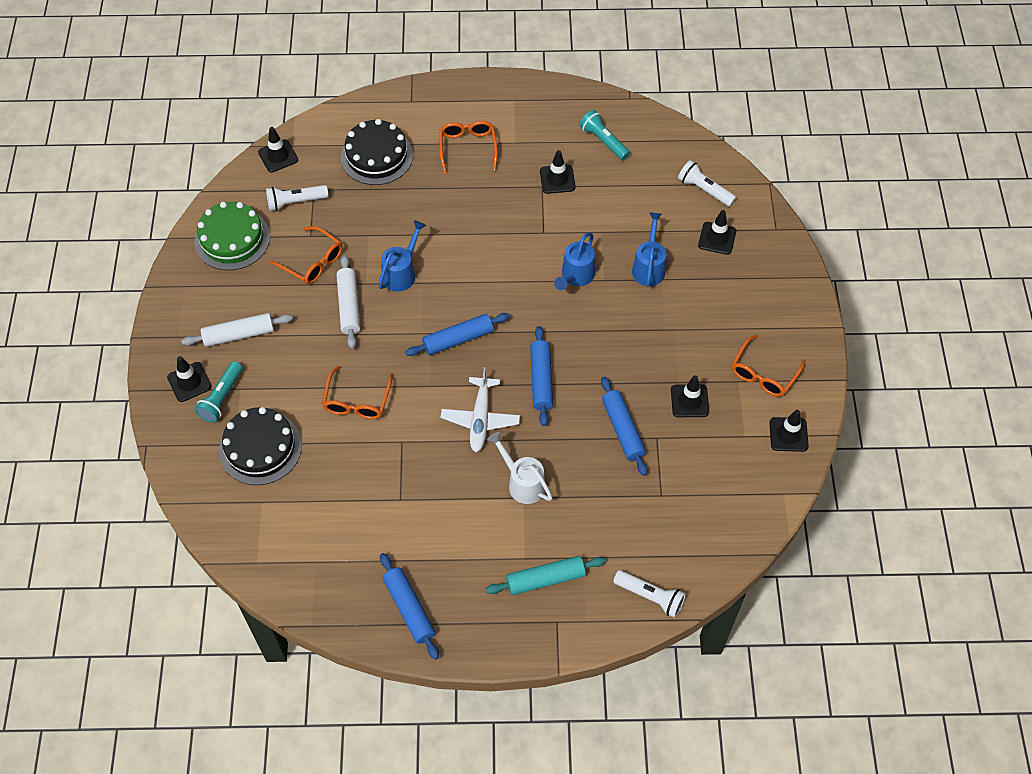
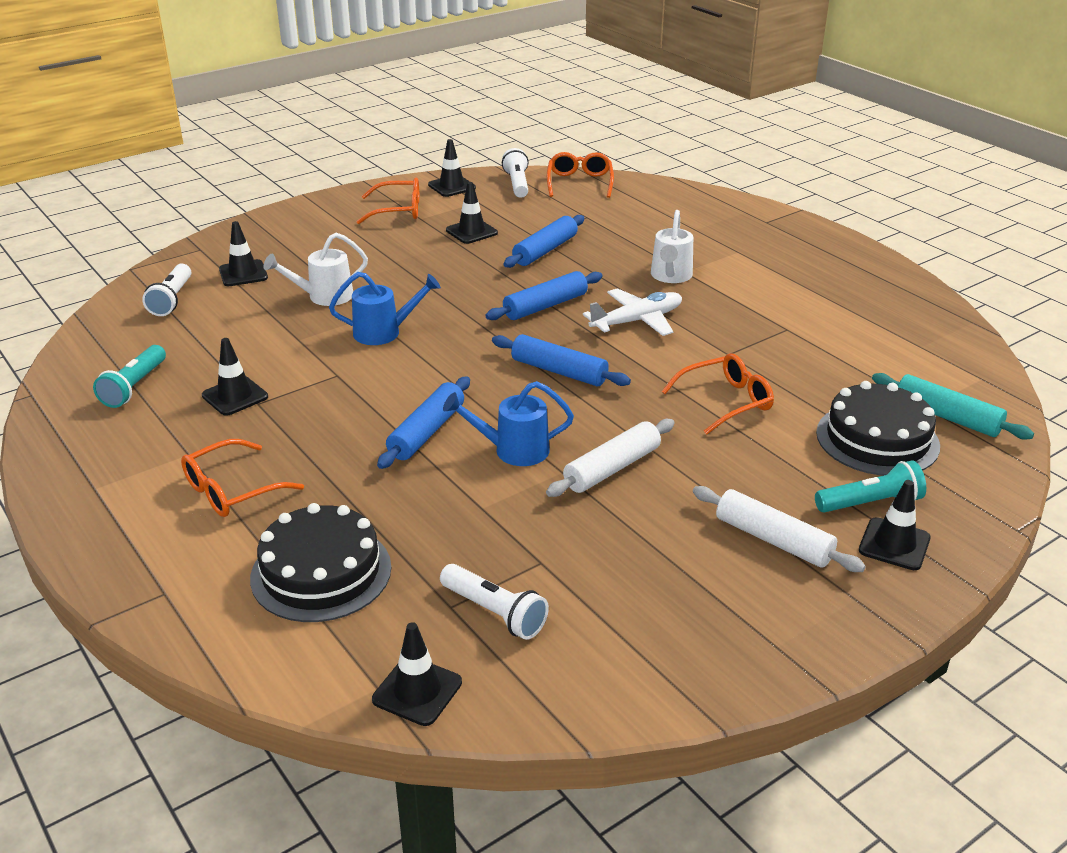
camera: 125 degrees left, 25 degrees down
green cake [194,202,270,270] -> none
orange glasses [270,226,343,285] -> orange glasses moved to [547,152,614,198]
blue rolling pin [380,553,439,660] -> blue rolling pin moved to [377,376,470,469]
turquoise rolling pin [486,556,606,595] -> turquoise rolling pin moved to [872,373,1034,440]
white flashlight [613,570,686,618] -> white flashlight moved to [502,148,529,198]
blue watering can [632,212,666,287] -> white watering can [263,233,368,306]

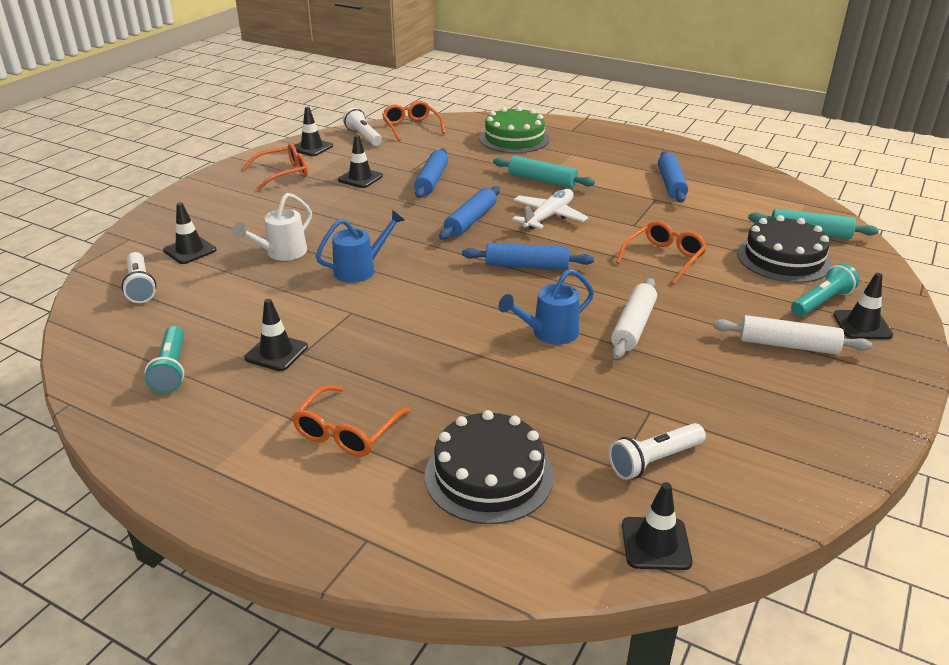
camera: 25 degrees left, 0 degrees up
blue rolling pin [377,376,470,469] -> blue rolling pin moved to [658,151,688,203]
white flashlight [440,564,549,640] -> white flashlight turned 135 degrees clockwise [609,423,706,480]
white watering can [651,210,693,283] -> turquoise rolling pin [493,156,595,188]
none -> green cake [479,107,550,153]

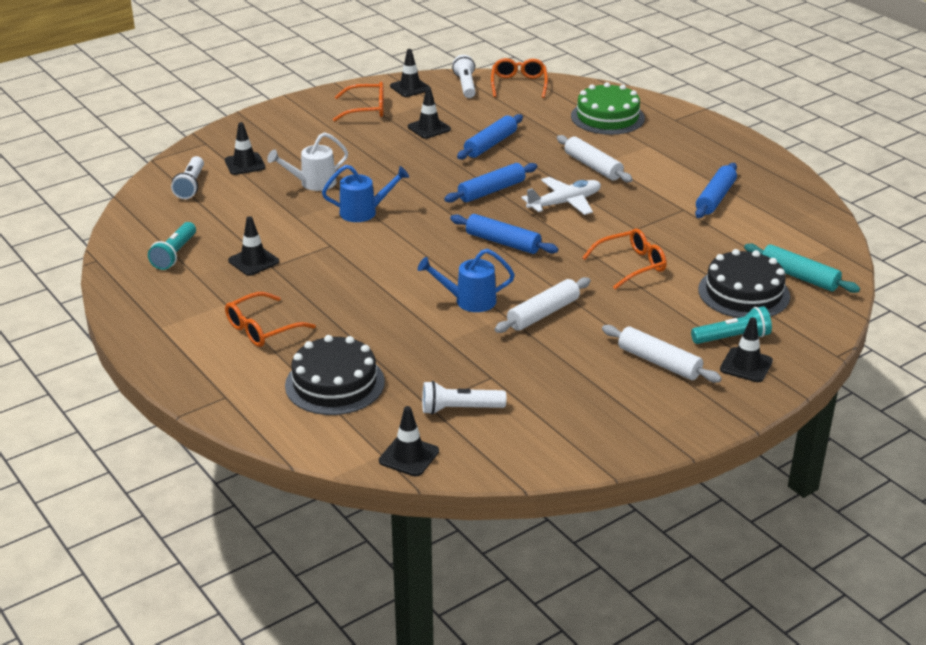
camera: 25 degrees right, 0 degrees up
turquoise rolling pin [493,156,595,188] -> white rolling pin [557,135,633,182]

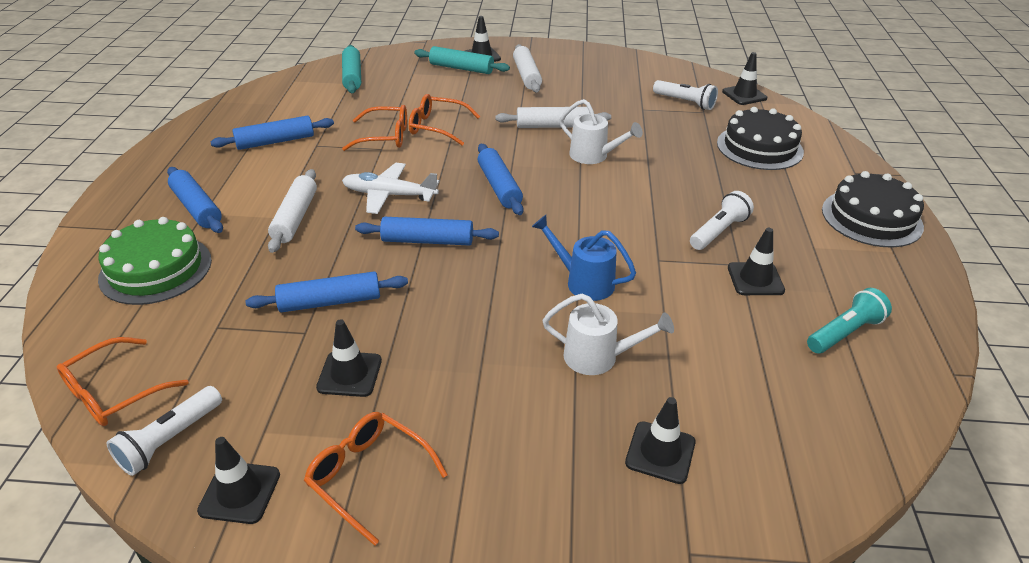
camera: 140 degrees left, 5 degrees up
white flashlight [171,156,204,199] -> white flashlight moved to [690,191,754,250]
orange glasses [225,292,316,347] -> orange glasses moved to [342,105,407,151]
blue watering can [418,249,515,312] -> white watering can [560,99,643,164]
turquoise flashlight [691,306,772,344] -> turquoise rolling pin [414,46,510,74]
black cake [698,249,790,318] -> black cake moved to [822,171,924,247]
none -> blue rolling pin [167,167,223,233]

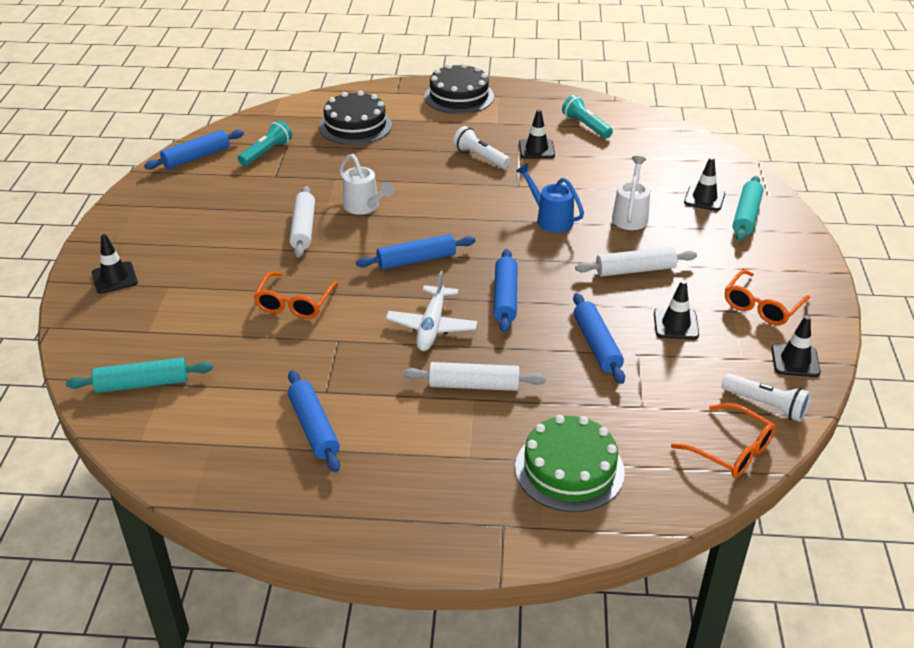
camera: 90 degrees left, 0 degrees up
blue rolling pin [167,167,223,233] -> blue rolling pin moved to [144,130,244,170]
orange glasses [342,105,407,151] -> none
turquoise rolling pin [414,46,510,74] -> turquoise rolling pin moved to [733,176,763,242]
white rolling pin [513,44,542,93] -> white rolling pin moved to [575,247,697,276]
blue watering can [532,215,636,301] -> blue watering can turned 105 degrees clockwise [516,163,584,233]
white watering can [560,99,643,164] -> white watering can turned 105 degrees clockwise [339,154,394,215]
white flashlight [653,80,718,110] -> turquoise flashlight [238,120,292,166]
black traffic cone [722,52,767,105] -> none

